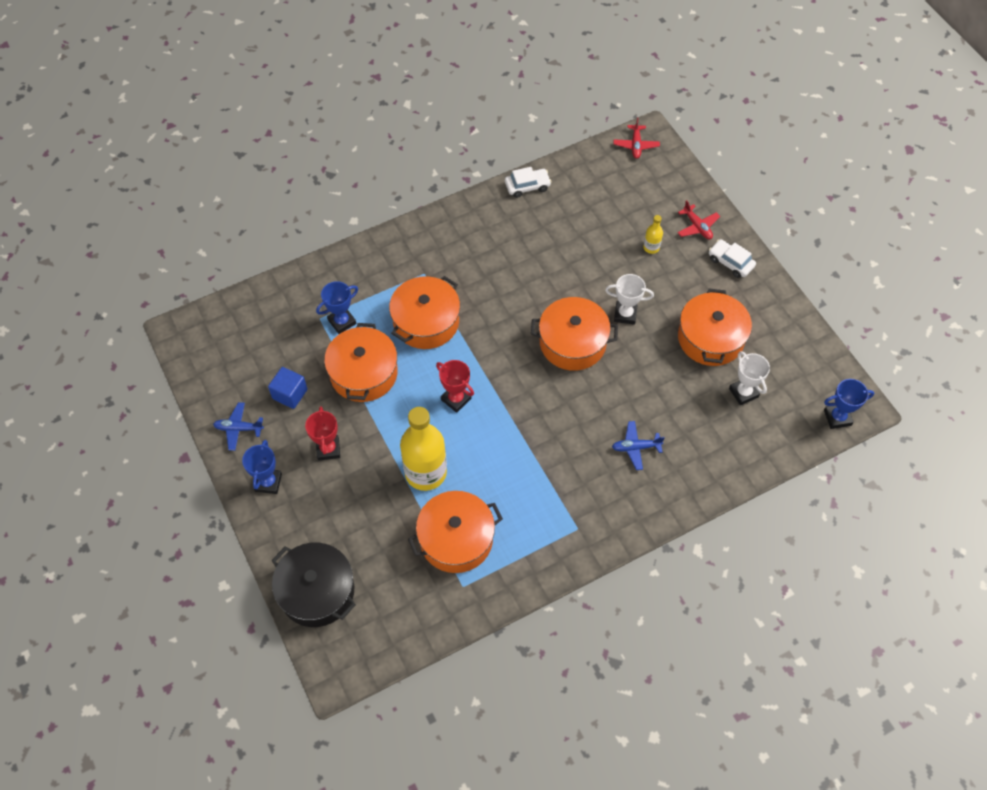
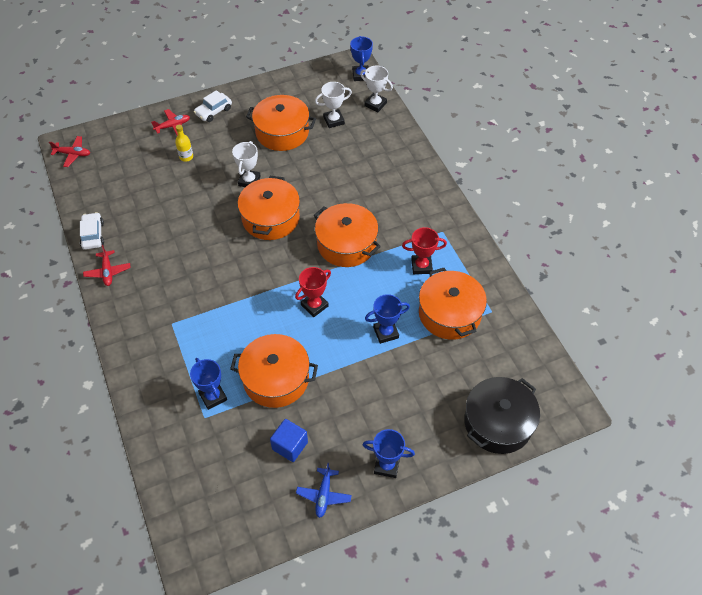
camera: 85 degrees left, 5 degrees down
red trophy [305,406,340,461] -> red trophy moved to [402,227,447,274]
orange pot [389,276,460,349] -> orange pot moved to [313,203,381,267]
yellow bottle [400,407,447,491] -> blue trophy [365,294,410,344]
blue plane [612,421,665,470] -> none
none -> red plane [83,245,131,286]
none -> white trophy [360,66,393,112]

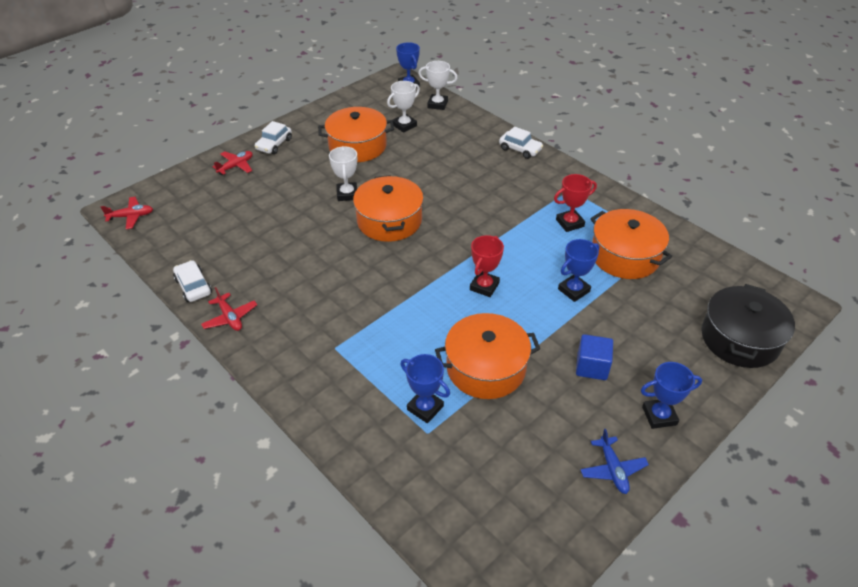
camera: 20 degrees left, 10 degrees down
yellow bottle [175,125,193,162] -> none
blue cube [270,419,308,462] -> blue cube moved to [576,334,613,380]
orange pot [313,203,381,267] -> none
none -> white car [499,126,543,159]

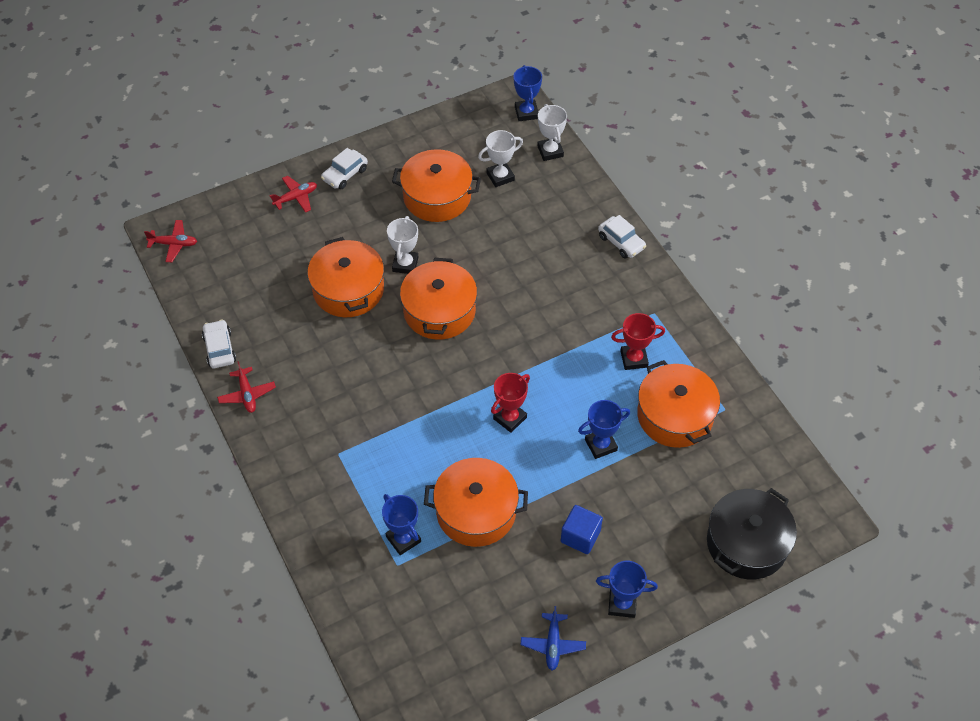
camera: 15 degrees right, 10 degrees up
white trophy [418,61,458,110] -> white trophy turned 45 degrees clockwise [537,104,567,161]
none -> orange pot [307,237,384,317]

